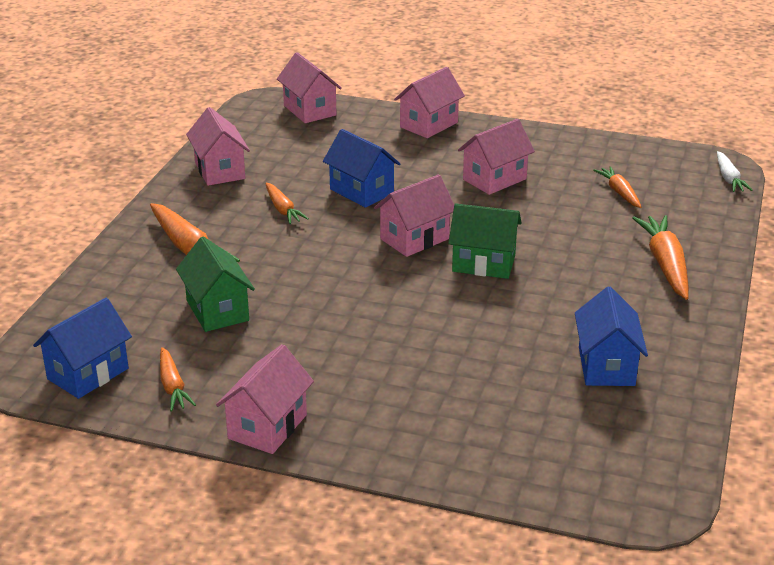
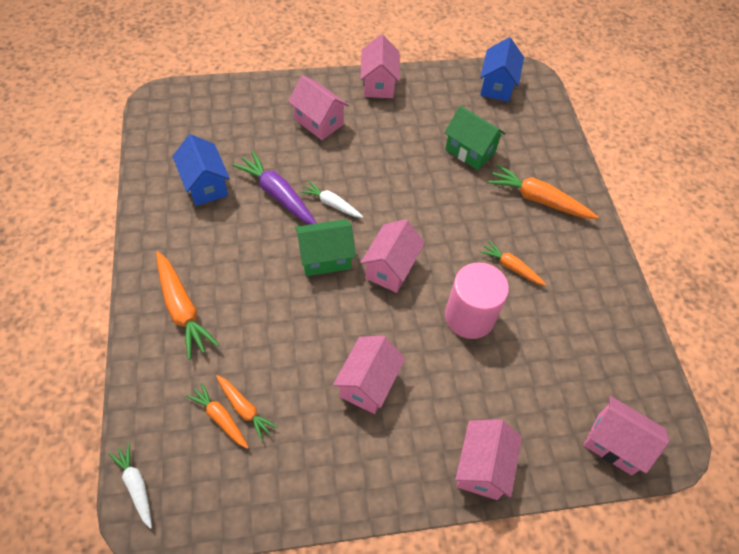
camera: 150 degrees right, 25 degrees up
orange carrot [160,347,196,411] -> orange carrot moved to [186,383,249,449]
pink house [186,107,250,186] -> pink house moved to [288,75,349,140]
blue house [323,129,400,208] -> pink cylinder [445,262,509,339]
none -> purple carrot [232,151,317,225]
none -> white carrot [300,181,363,218]

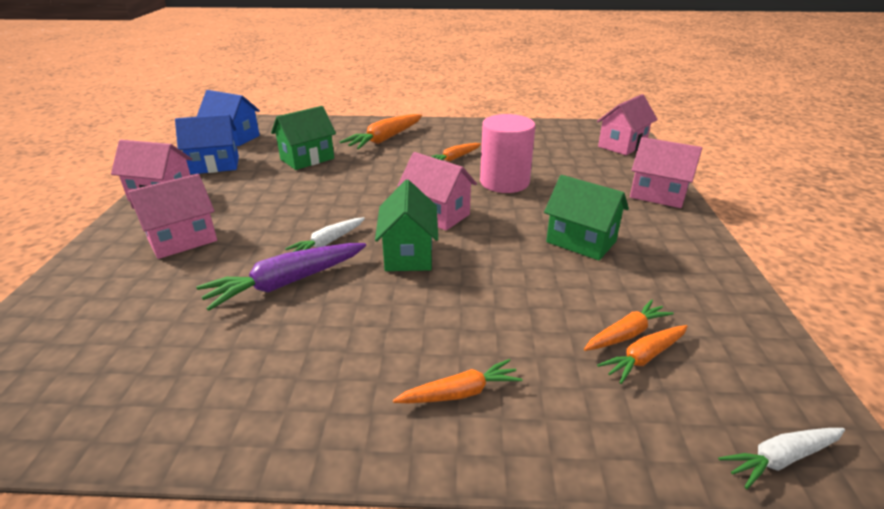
camera: 75 degrees left, 25 degrees down
orange carrot [156,251,219,359] -> orange carrot [393,359,522,403], size x0.60
blue house [172,134,230,206] -> blue house moved to [175,114,239,174]
pink house [333,335,406,414] -> green house [544,175,629,260]

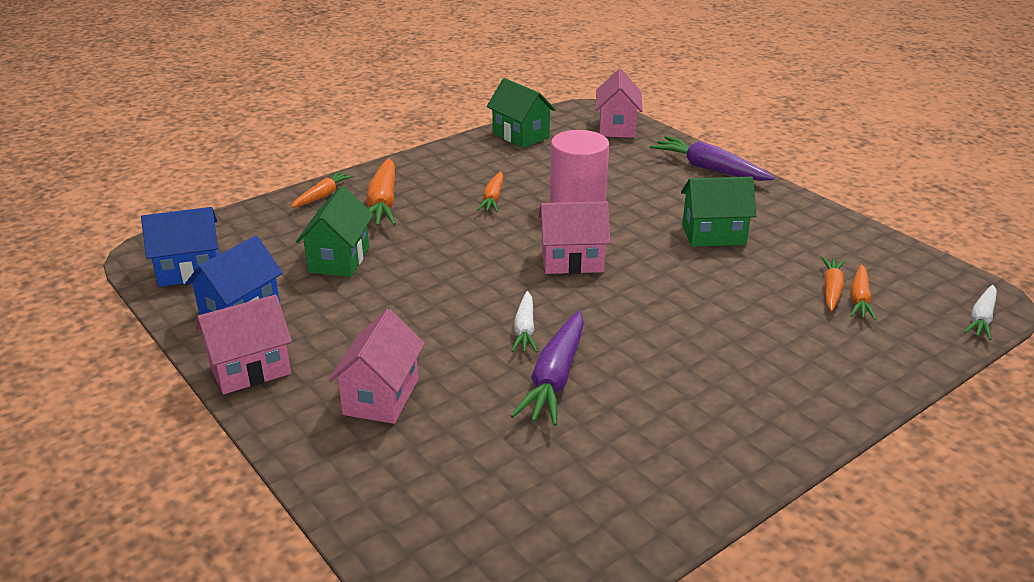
camera: 40 degrees left, 0 degrees up
green house [375,180,438,271] -> green house moved to [486,78,556,148]
orange carrot [393,359,522,403] -> orange carrot moved to [291,171,354,208]
pink house [630,137,702,208] -> purple carrot [650,136,775,181]

